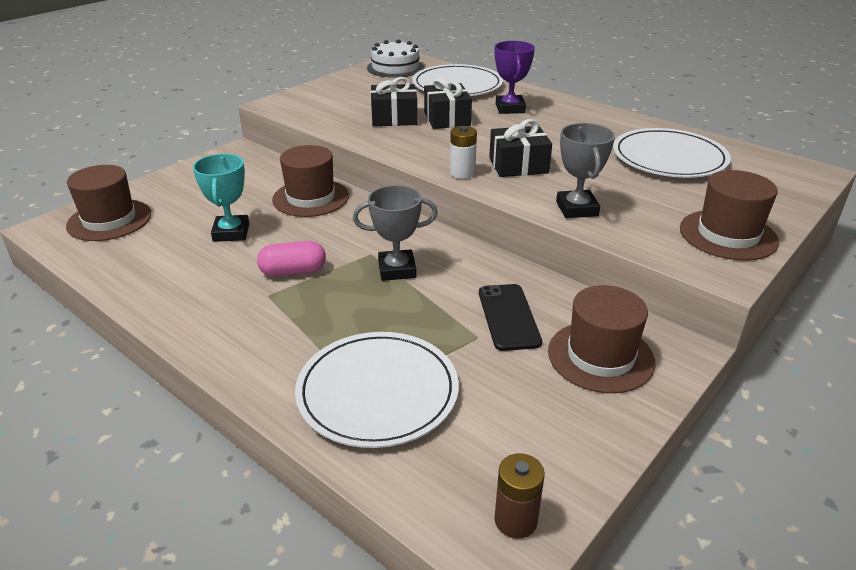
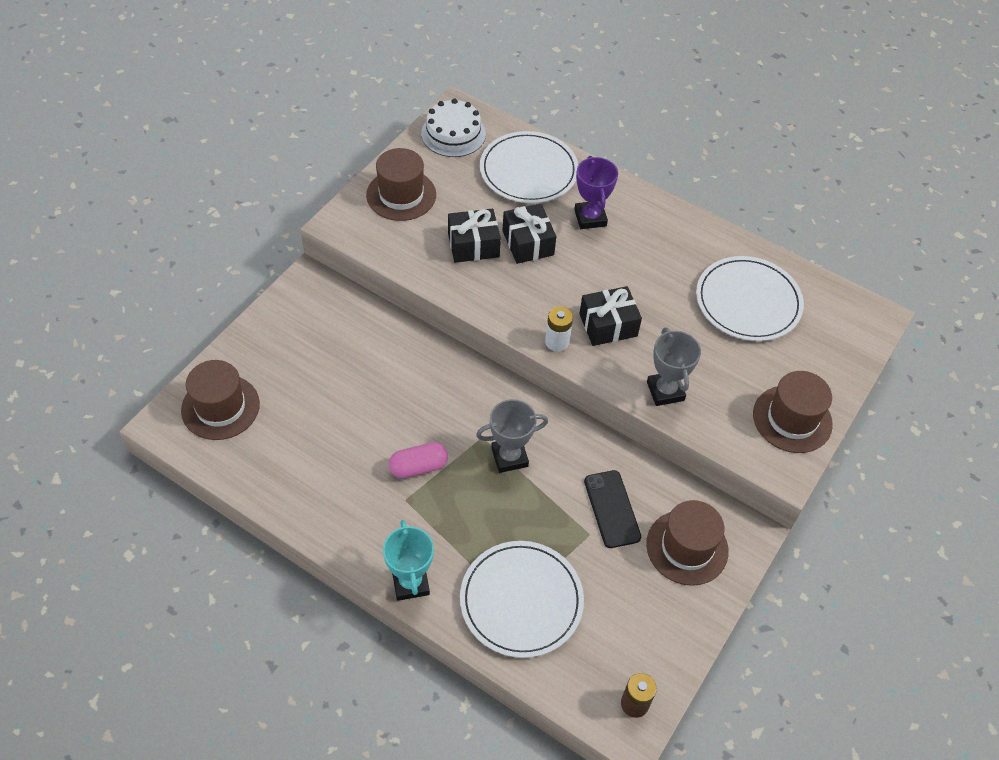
camera: 10 degrees left, 20 degrees up
turquoise trophy [193,154,249,242] -> turquoise trophy moved to [383,520,434,601]
brown hat [272,145,349,217] -> brown hat moved to [366,148,436,221]

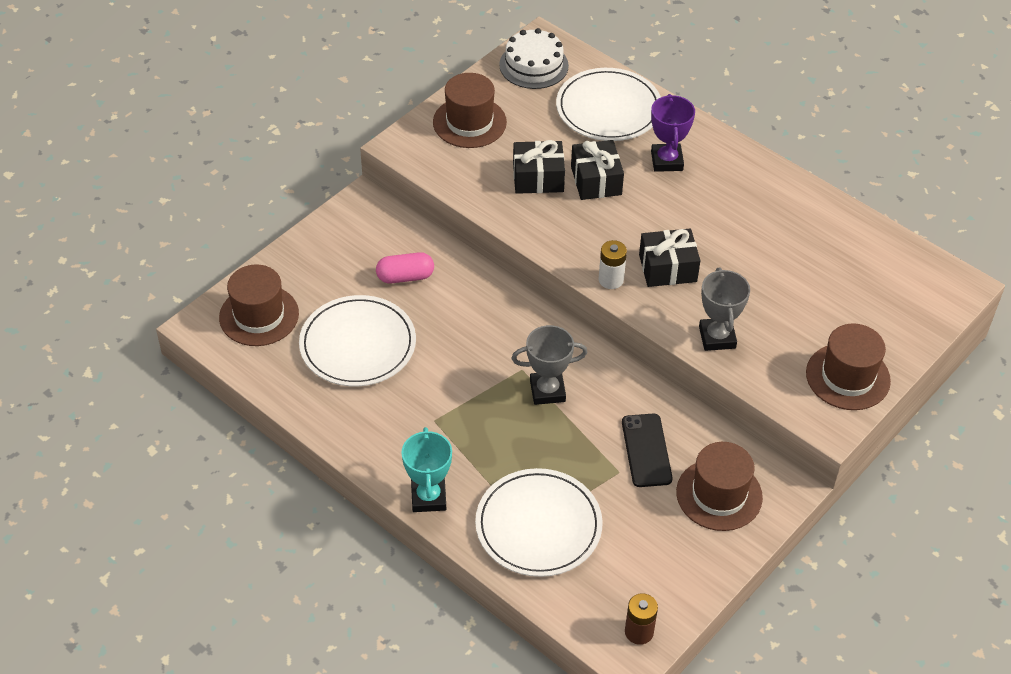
camera: 10 degrees right, 5 degrees down
pink capsule [389,442,448,478] -> pink capsule moved to [376,252,434,283]
white plate [696,256,804,341] -> white plate moved to [299,295,416,386]

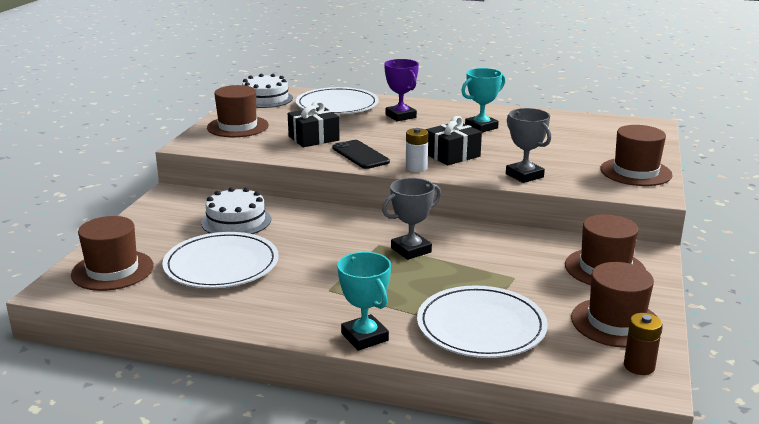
camera: 25 degrees left, 25 degrees down
pink capsule [376,252,434,283] -> white cake [201,187,271,234]
black gift [571,140,624,200] -> none
black phone [622,414,673,487] -> black phone moved to [332,140,390,169]
none -> turquoise trophy [461,68,505,133]
none -> brown hat [571,262,663,348]

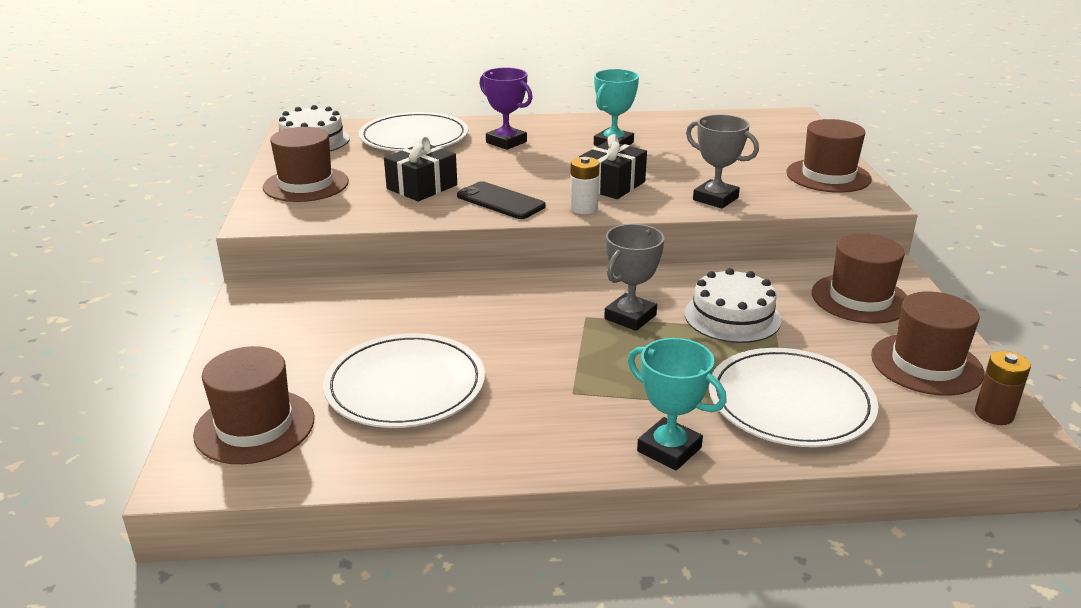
camera: 20 degrees left, 5 degrees up
white cake [201,187,271,234] -> white cake moved to [685,268,781,343]

